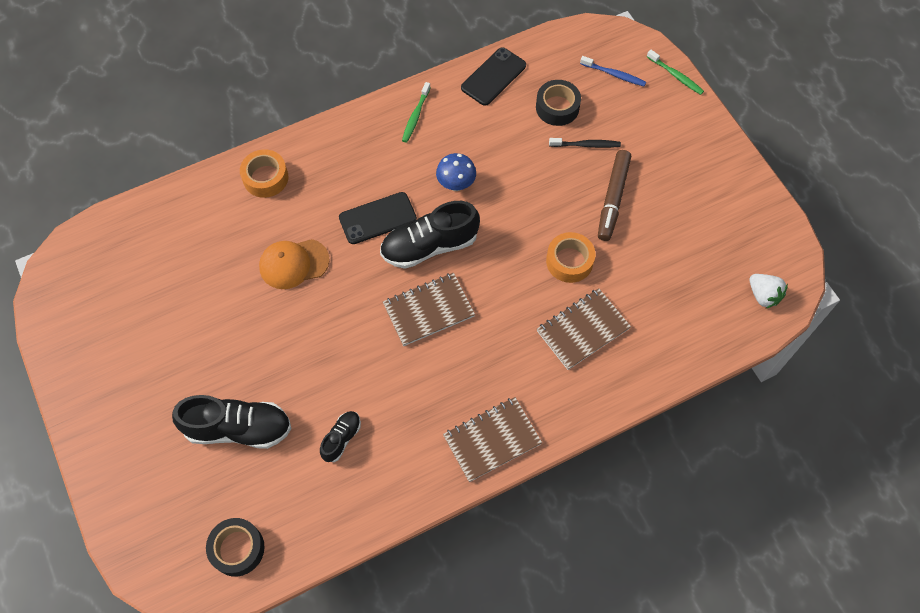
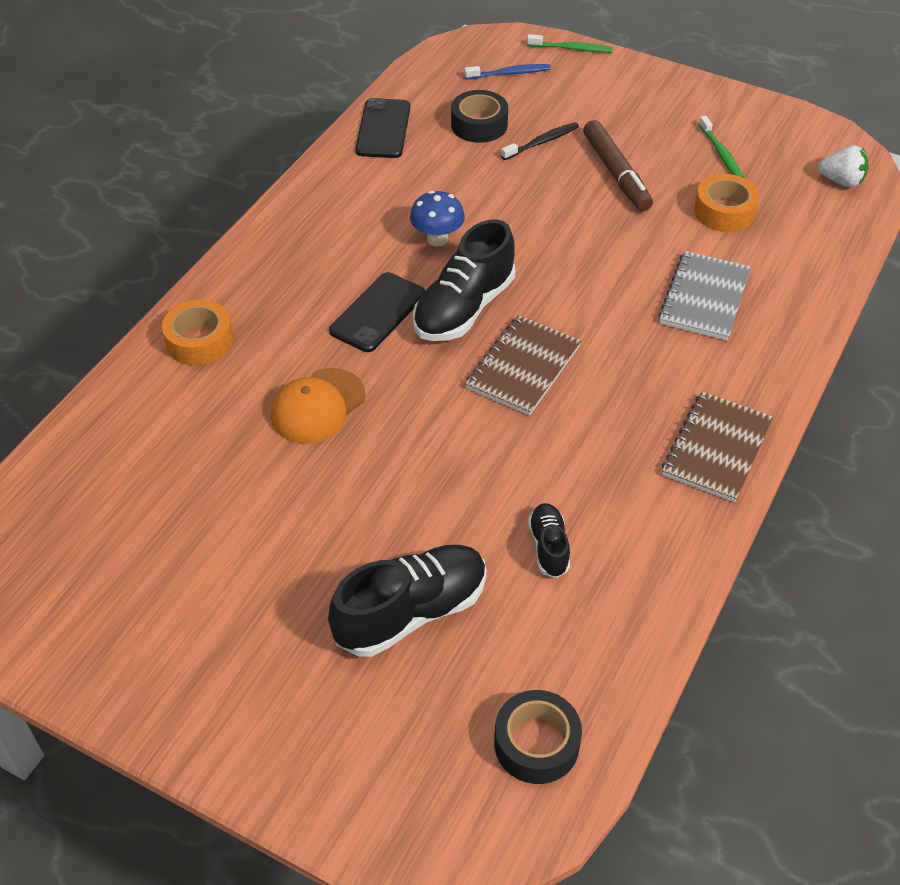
camera: 35 degrees left, 15 degrees down
green toothbrush [402,82,431,143] -> green toothbrush moved to [699,116,744,178]
brown notebook [537,288,631,370] -> grey notebook [658,251,751,340]
orange tape [546,232,595,283] -> orange tape moved to [694,174,759,232]

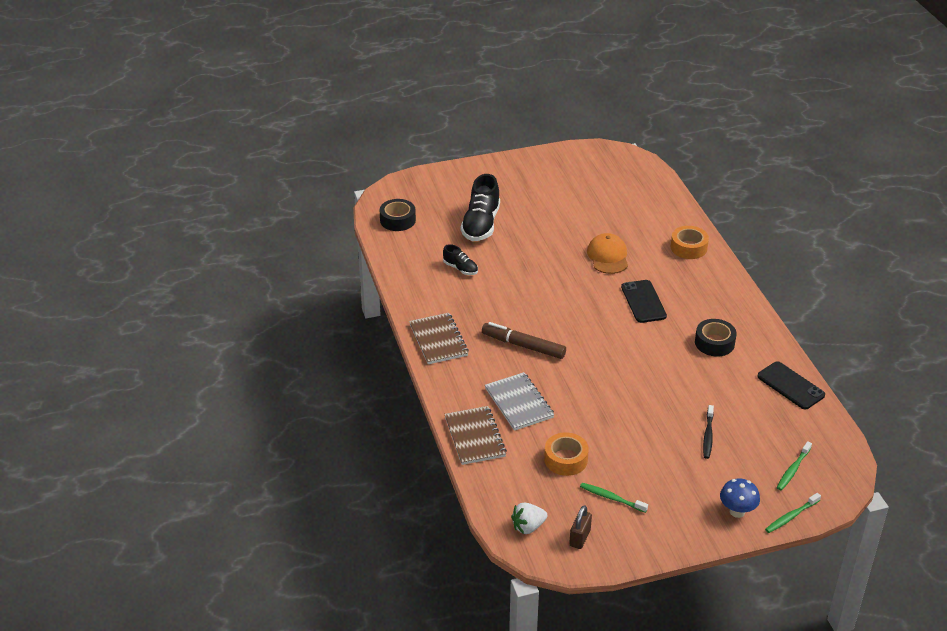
camera: 135 degrees right, 10 degrees down
blue mushroom [410,190,465,247] -> blue mushroom moved to [720,478,760,518]
black shoe [413,219,515,341] -> none
black tape [451,90,508,143] -> black tape moved to [695,319,737,356]
blue toothbrush [464,64,551,79] -> green toothbrush [777,441,812,490]
brown notebook [465,315,581,416] -> brown notebook moved to [445,406,507,465]
brown marker [583,120,653,211] -> brown marker moved to [482,322,566,359]
none -> brown padlock [569,505,592,549]

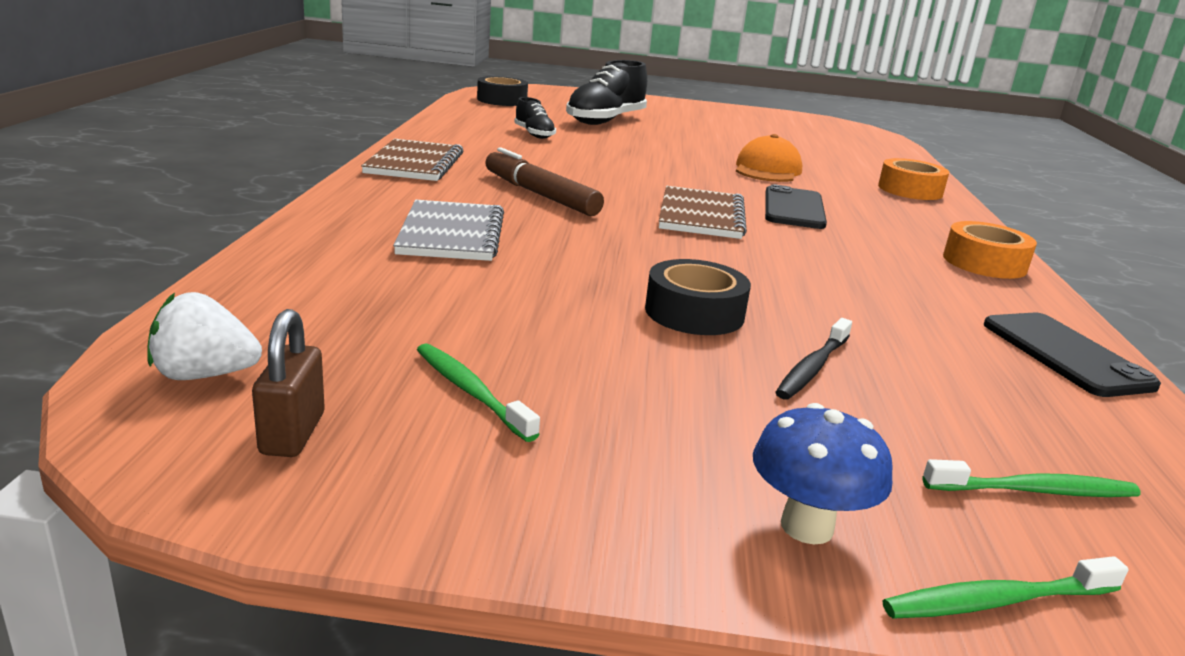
camera: 20 degrees right, 15 degrees down
brown notebook [445,406,507,465] -> brown notebook moved to [659,186,747,239]
orange tape [544,432,589,476] -> orange tape moved to [943,221,1037,279]
brown padlock [569,505,592,549] -> brown padlock turned 45 degrees counterclockwise [252,309,325,457]
black tape [695,319,737,356] -> black tape moved to [645,259,751,335]
green toothbrush [777,441,812,490] -> green toothbrush turned 150 degrees counterclockwise [923,459,1141,497]

